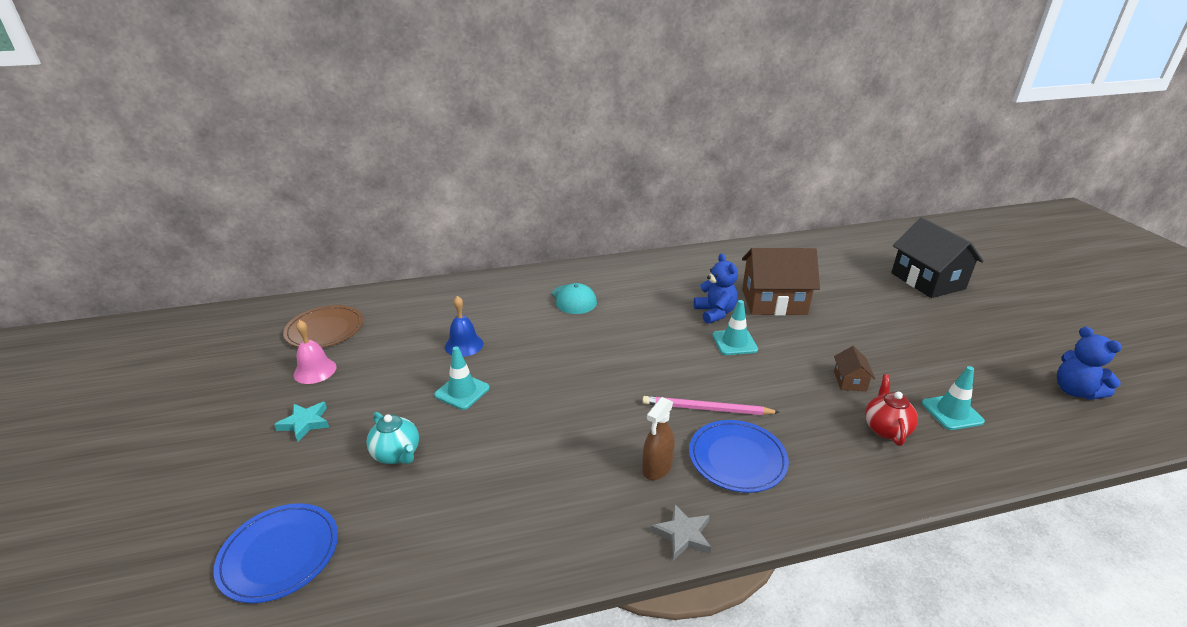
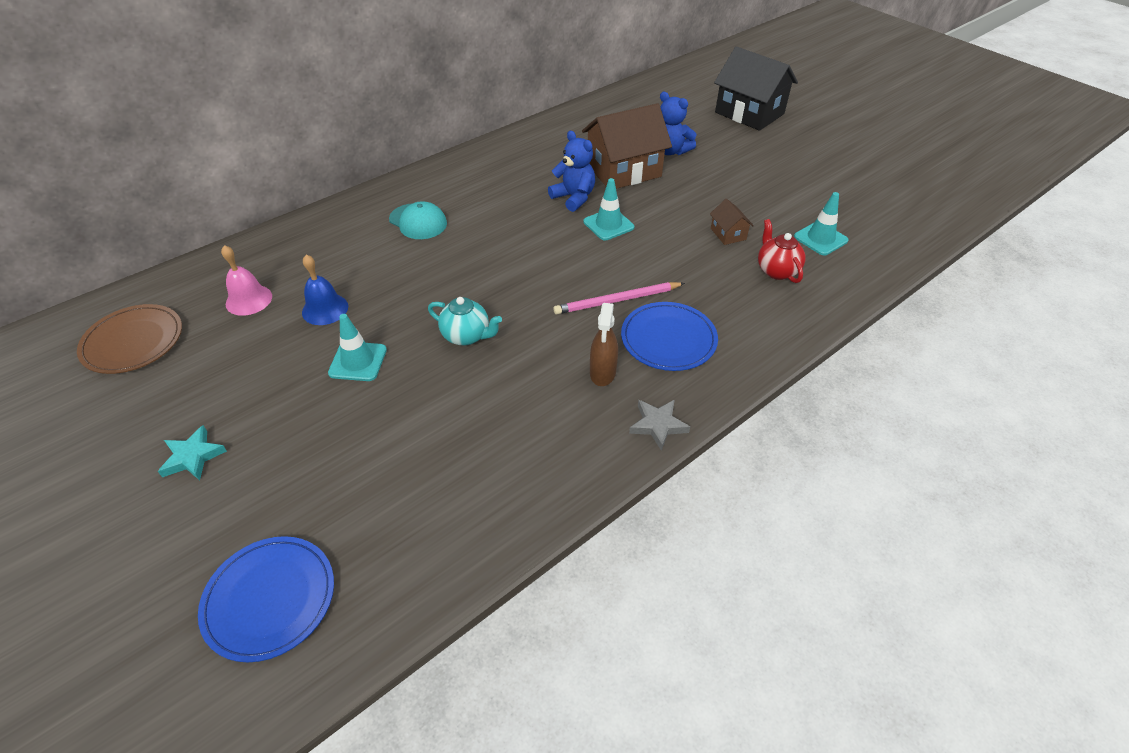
camera: 25 degrees left, 15 degrees up
pink bell [294,320,337,384] -> pink bell moved to [221,245,272,316]
turquoise teapot [366,412,419,464] -> turquoise teapot moved to [428,297,502,346]
blue teddy bear [1057,326,1122,400] -> blue teddy bear moved to [660,92,697,155]

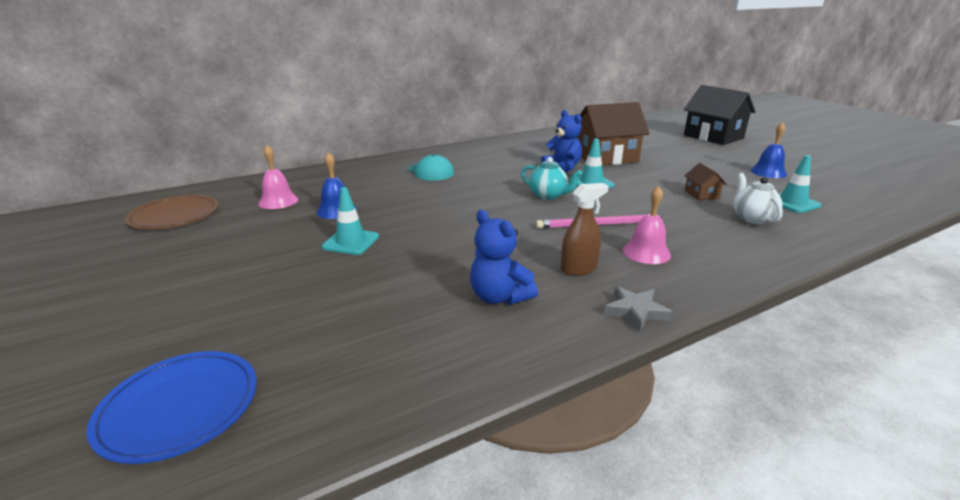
camera: 10 degrees right, 20 degrees down
turquoise star [158,425,227,480] -> none
turquoise teapot [428,297,502,346] -> turquoise teapot moved to [521,157,582,200]
brown spray bottle [590,303,618,386] -> brown spray bottle turned 135 degrees counterclockwise [561,183,609,276]
blue plate [621,302,718,371] -> pink bell [623,186,671,264]
blue teddy bear [660,92,697,155] -> blue teddy bear moved to [470,210,538,305]
red teapot [758,219,805,283] -> white teapot [733,173,783,224]
none -> blue bell [750,122,787,178]

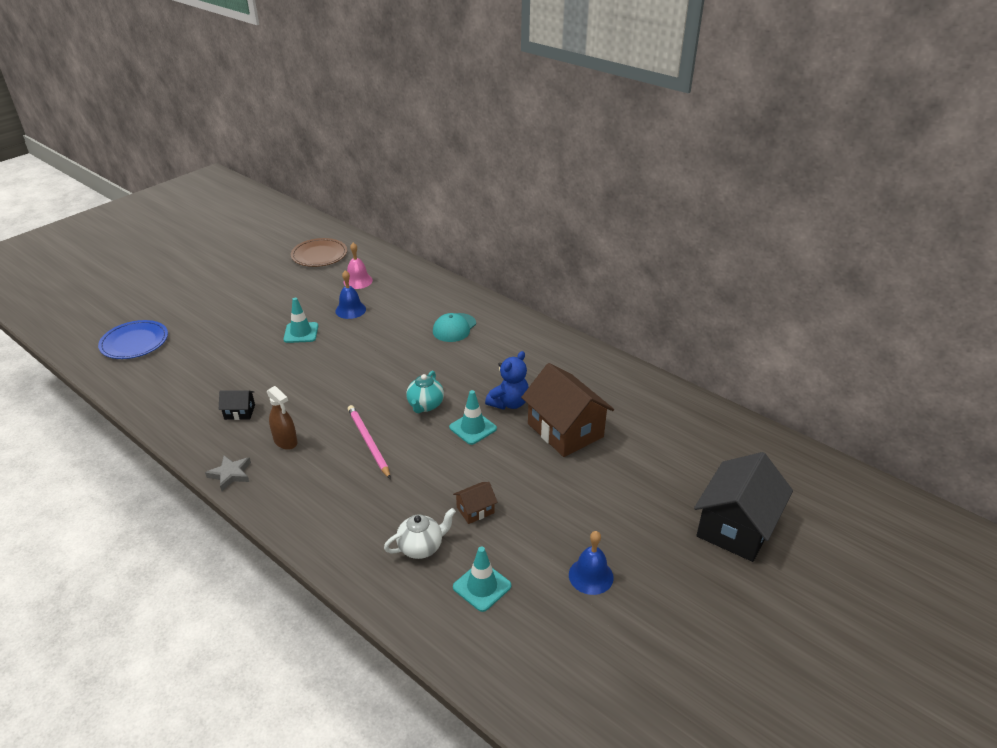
camera: 70 degrees right, 10 degrees up
blue teddy bear [470,210,538,305] -> black house [219,390,255,420]
pink bell [623,186,671,264] -> none

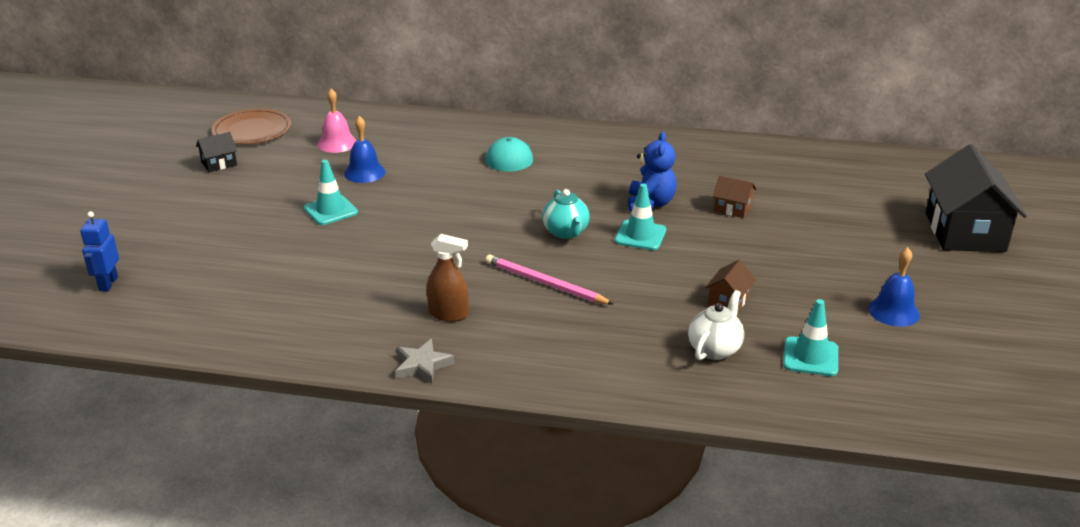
camera: 30 degrees left, 5 degrees down
blue plate [98,320,168,359] -> blue robot [80,211,119,291]
black house [219,390,255,420] -> black house moved to [196,132,237,172]
brown house [521,363,614,457] -> brown house [713,176,756,218], size x0.45

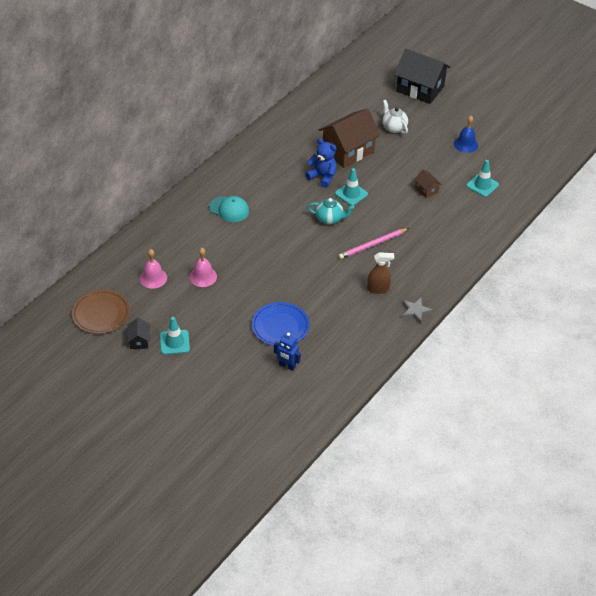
camera: 65 degrees left, 15 degrees up
blue robot [80,211,119,291] -> blue robot moved to [274,333,301,371]
turquoise traffic cone [304,160,358,225] -> turquoise traffic cone moved to [160,317,190,355]
blue bell [344,116,385,183] -> pink bell [189,248,217,287]
brown spray bottle [426,234,469,322] -> brown spray bottle turned 45 degrees clockwise [367,252,394,294]
white teapot [688,290,744,360] -> white teapot moved to [383,100,408,134]
brown house [713,176,756,218] -> brown house [319,109,381,168], size x2.24
none -> blue plate [252,302,310,346]

